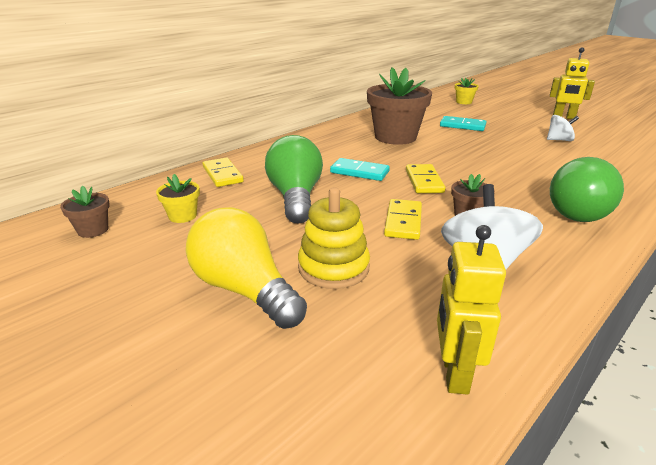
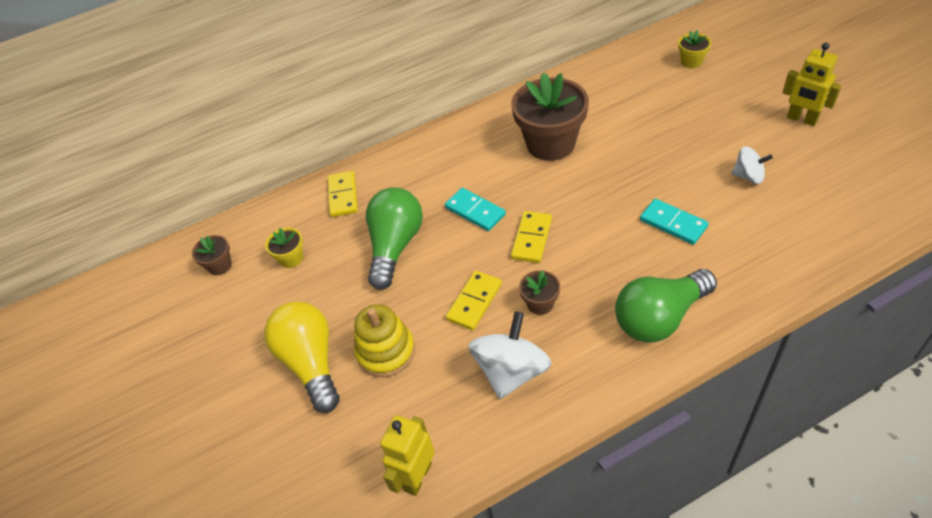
camera: 25 degrees right, 20 degrees up
turquoise domino [440,116,486,131] -> turquoise domino moved to [640,199,709,245]

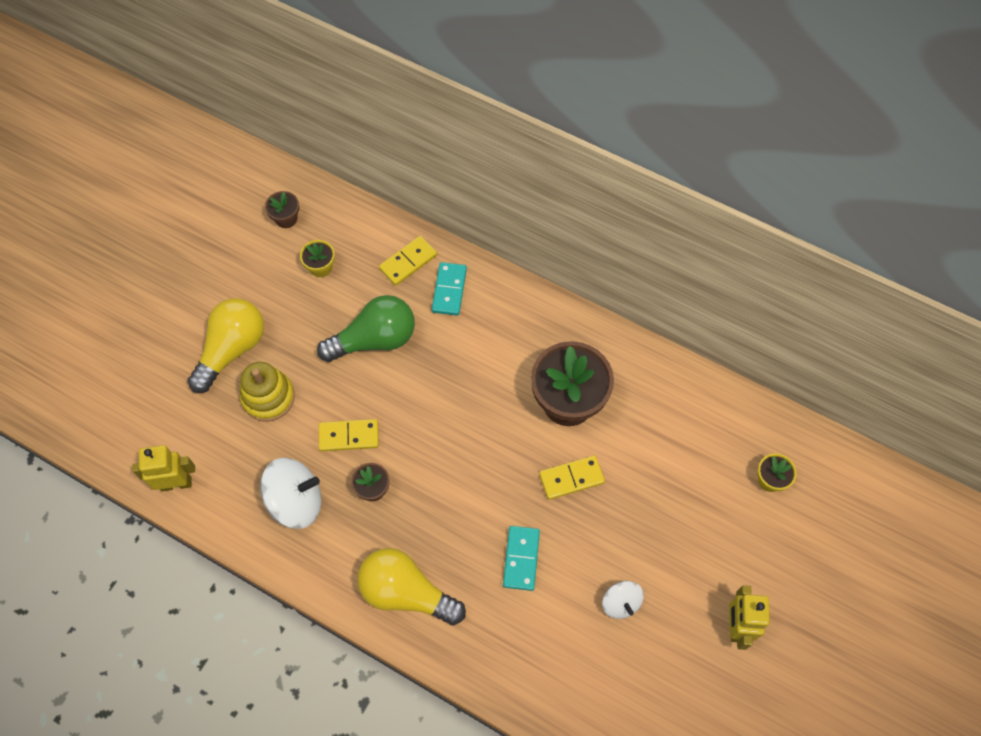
camera: 50 degrees right, 15 degrees up
turquoise domino [445,188,506,231] -> turquoise domino moved to [432,262,467,315]
yellow domino [511,211,552,263] -> yellow domino moved to [539,455,605,500]
green light bulb [615,269,717,343] -> yellow light bulb [357,548,466,625]

